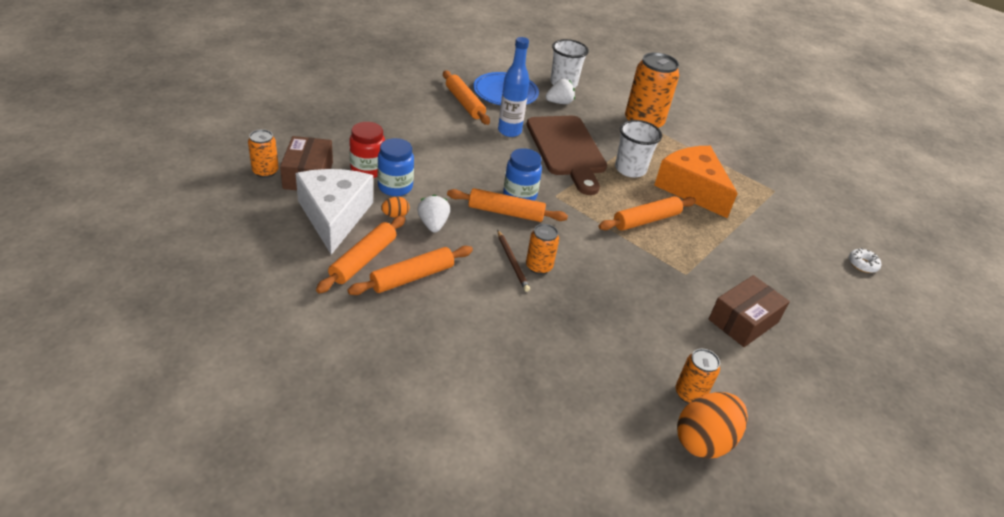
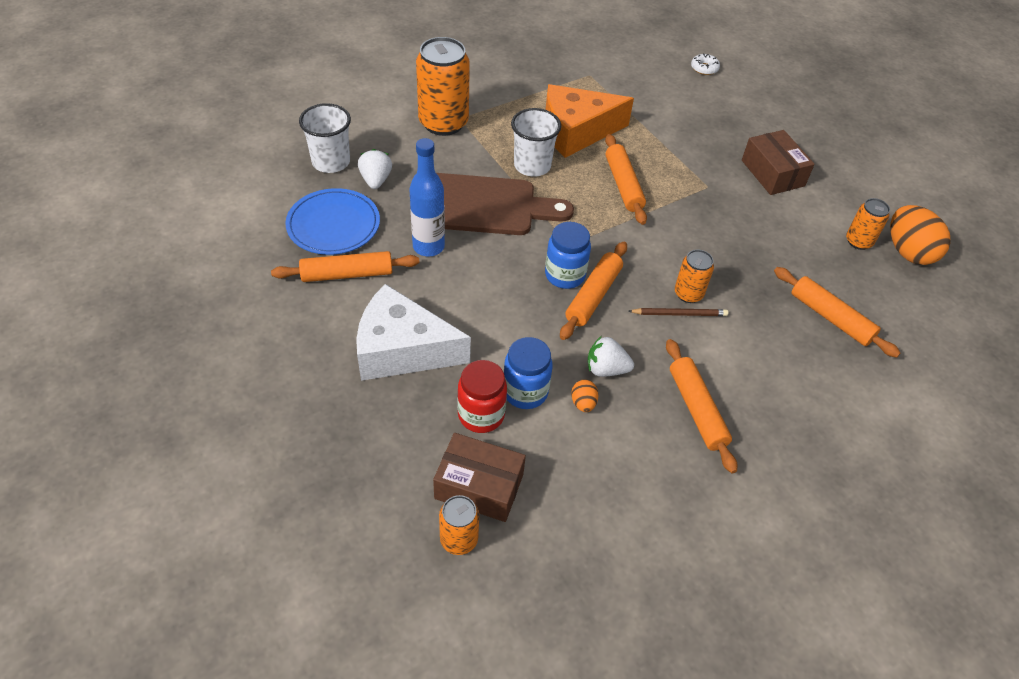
camera: 70 degrees left, 10 degrees up
white cheese [295,169,373,255] -> white cheese moved to [356,284,471,381]
orange rolling pin [316,216,405,294] -> orange rolling pin moved to [774,267,900,358]

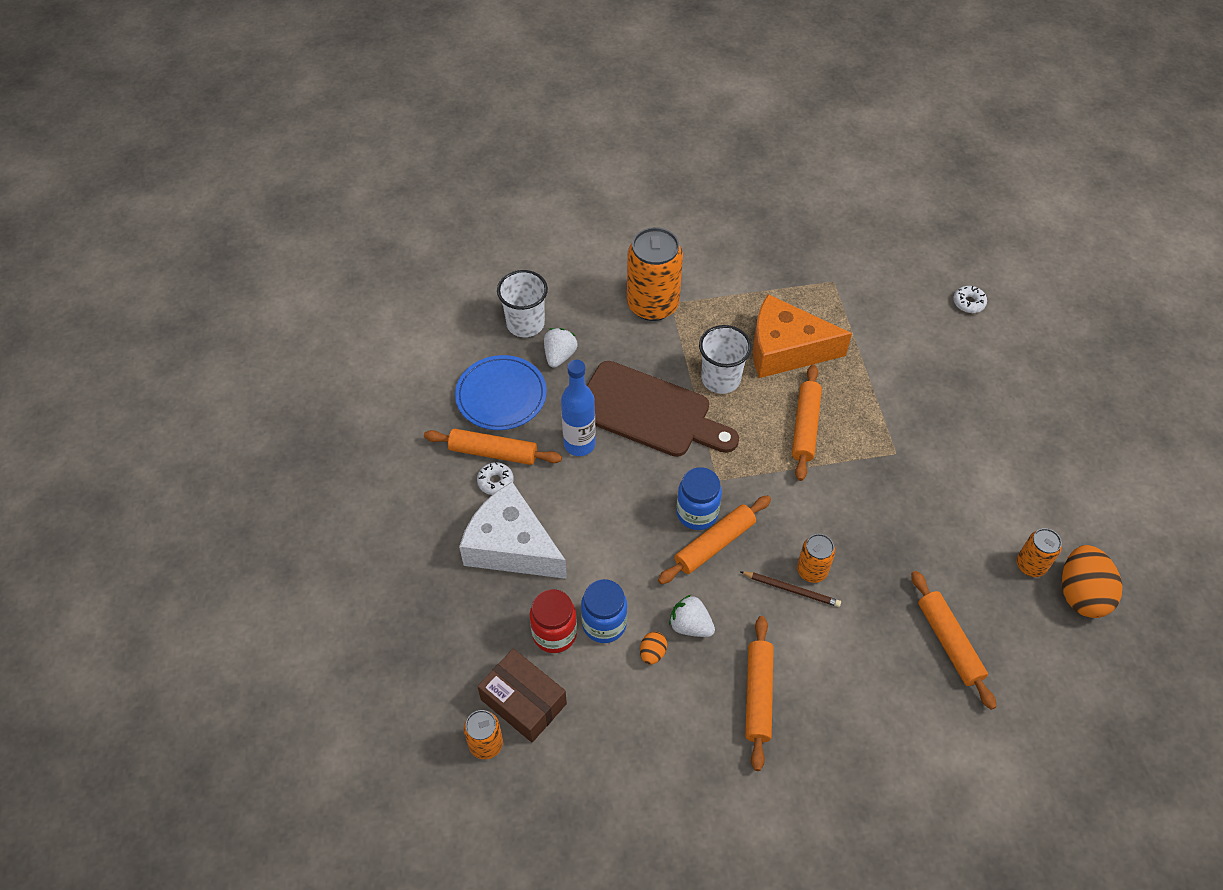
camera: 25 degrees right, 5 degrees up
brown box [742,130,815,195] -> none
none -> white donut [477,462,514,495]

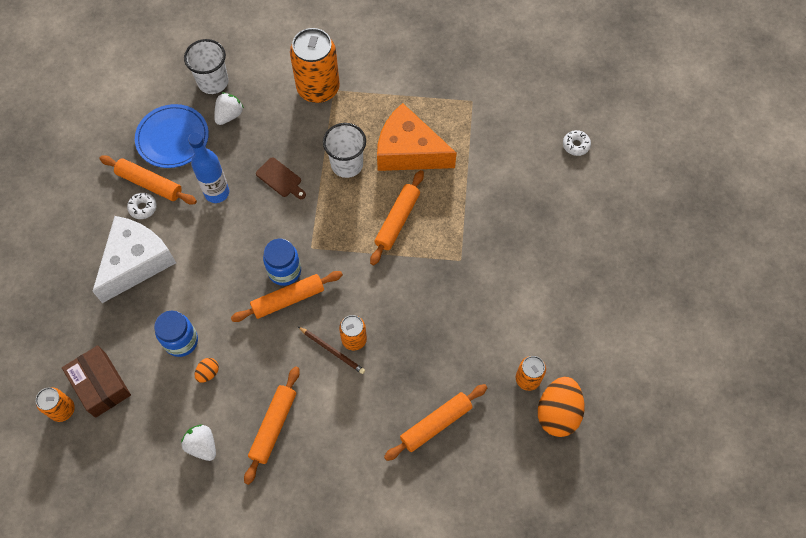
camera: 15 degrees right, 10 degrees up
white cheese [459,482,567,579] -> white cheese turned 75 degrees clockwise [92,216,176,303]
red jar [530,589,577,653] -> none
brown cutting board [587,361,739,457] -> brown cutting board [256,157,306,199], size x0.43
white strawberry [669,595,715,637] -> white strawberry moved to [181,425,216,461]
orange rolling pin [911,571,996,710] -> orange rolling pin turned 60 degrees clockwise [384,384,487,461]

